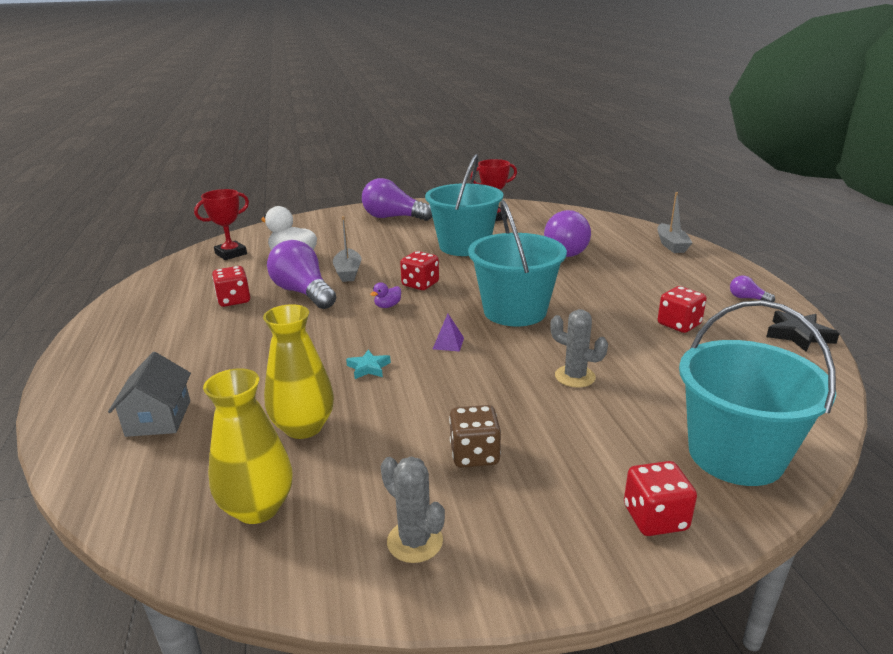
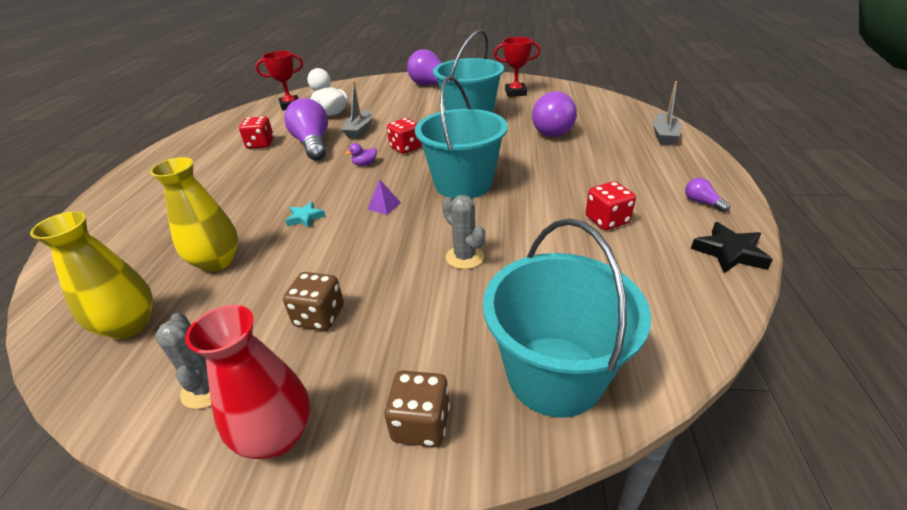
camera: 20 degrees right, 10 degrees up
grey house [108,352,191,437] -> none
red dice [624,461,697,536] -> brown dice [384,371,450,447]
none -> red vase [185,305,310,459]

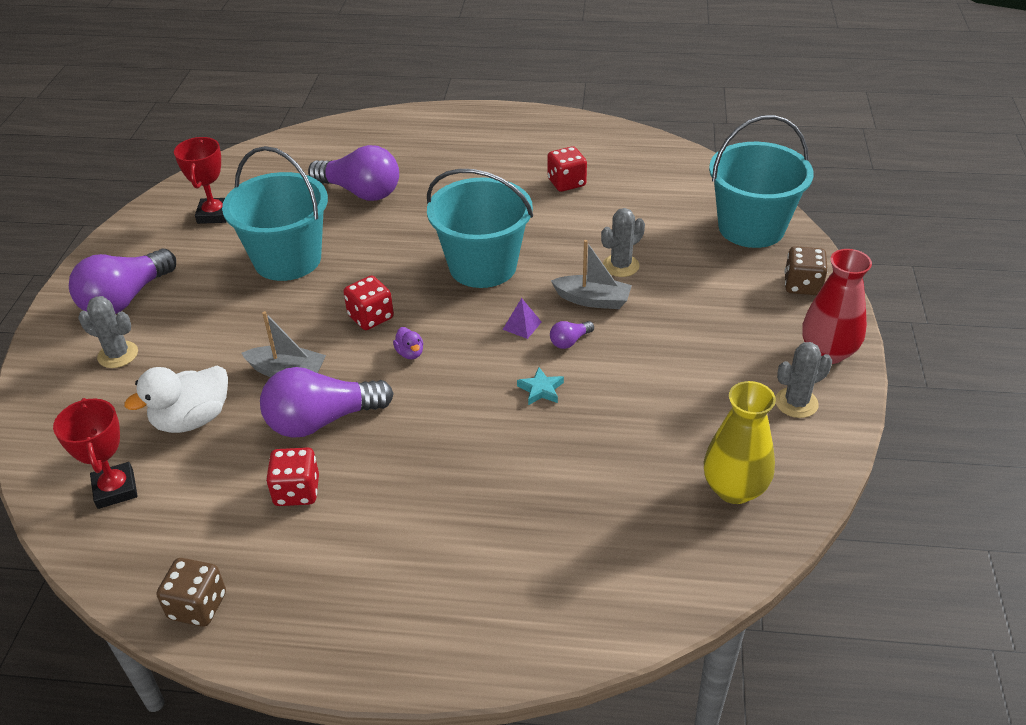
camera: 90 degrees left, 5 degrees up
yellow vase [150,157,238,272] -> none
brown dice [283,272,344,331] -> brown dice moved to [157,558,226,627]
grey boat [653,81,682,145] -> grey boat moved to [551,240,632,309]
purple light bulb [685,178,730,212] -> purple light bulb moved to [550,321,594,349]
black star [691,222,773,273] -> none
none -> grey cactus [79,296,138,368]

